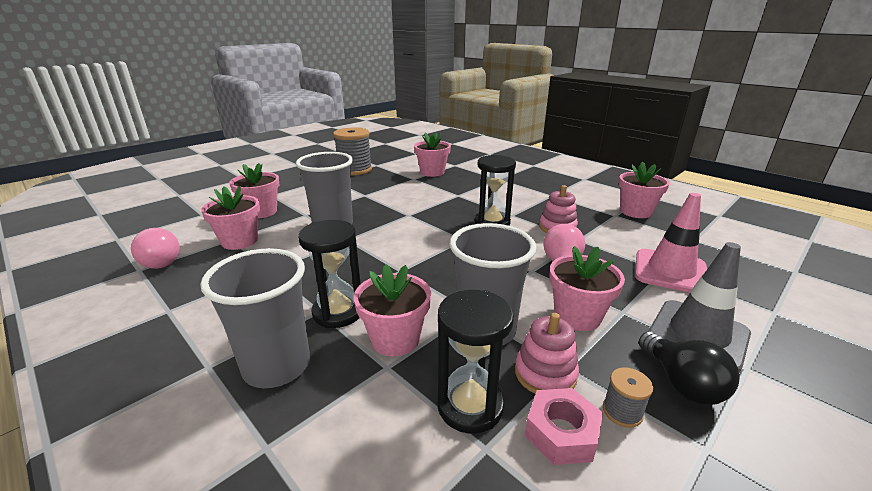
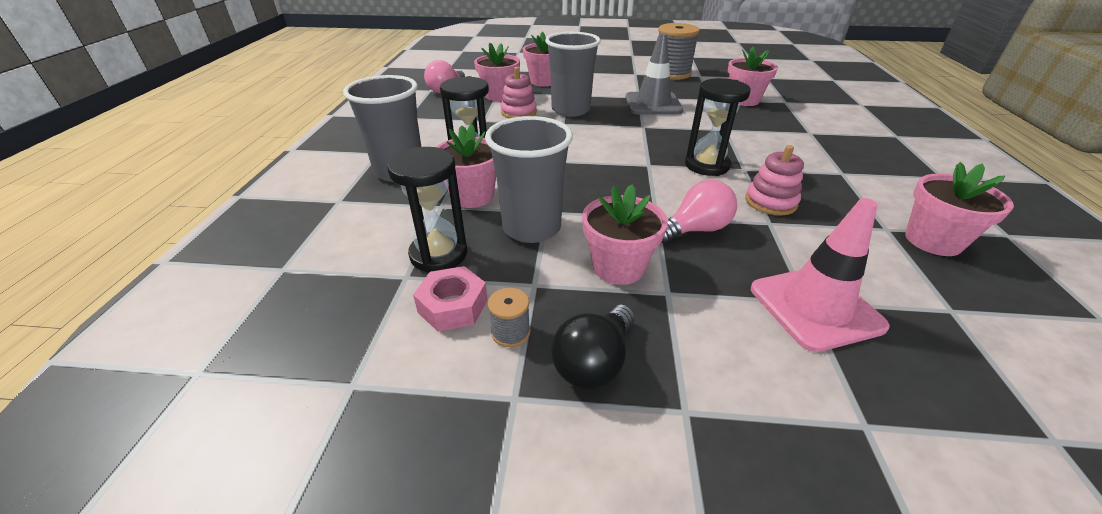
camera: 50 degrees right, 10 degrees up
pink stacking toy [515,313,579,394] -> pink stacking toy moved to [500,67,537,118]
grey traffic cone [648,242,751,372] -> grey traffic cone moved to [625,33,684,115]

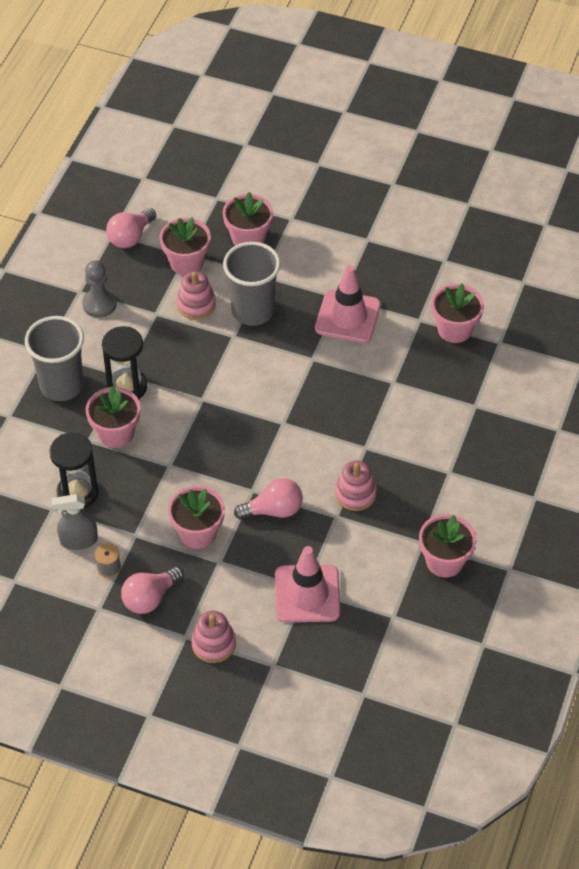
camera: 15 degrees right, 15 degrees up
pink nut [413,266,488,332] -> grey spray bottle [51,494,98,550]
grey cup [485,116,573,243] -> none
black light bulb [551,304,635,389] -> pink light bulb [121,567,184,614]
grey traffic cone [625,33,684,115] -> pink traffic cone [315,265,381,343]
grey spool [658,23,700,80] -> none
black hourglass [685,78,751,176] -> none
none -> grey pawn [82,260,117,318]
none -> pink stacking toy [191,610,236,663]

